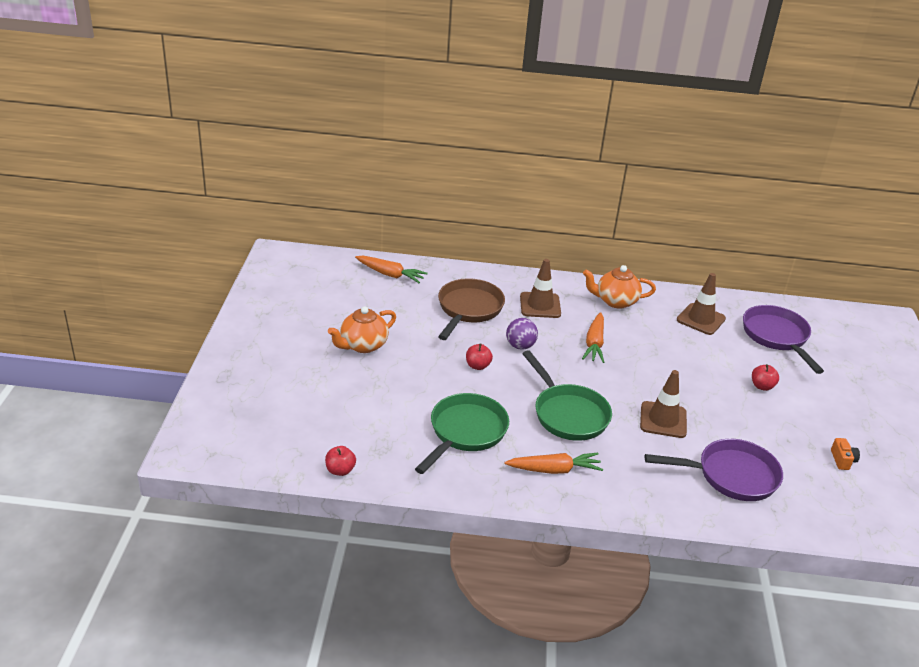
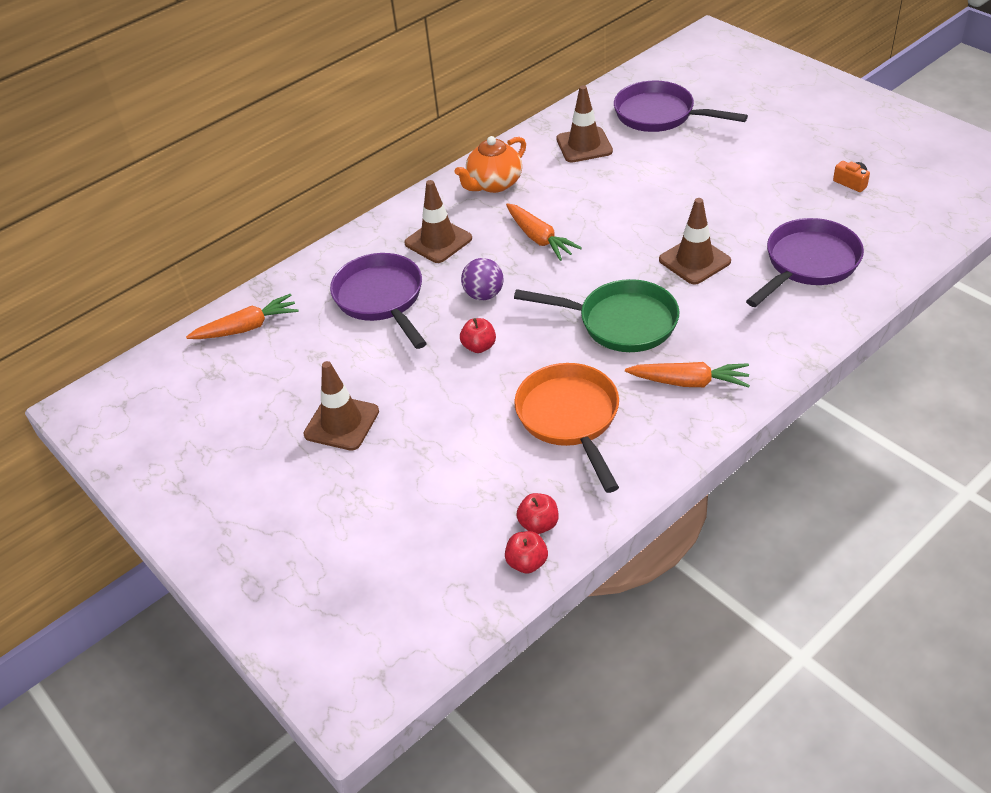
camera: 40 degrees left, 10 degrees up
orange teapot [328,306,396,353] -> brown traffic cone [304,361,379,450]
green pan [415,393,509,474] -> orange pan [514,363,619,493]
brown pan [438,278,505,340] -> purple pan [330,253,427,349]
orange carrot [504,453,603,474] -> orange carrot turned 60 degrees clockwise [625,362,750,387]
red apple [752,364,779,391] -> red apple moved to [516,493,558,534]

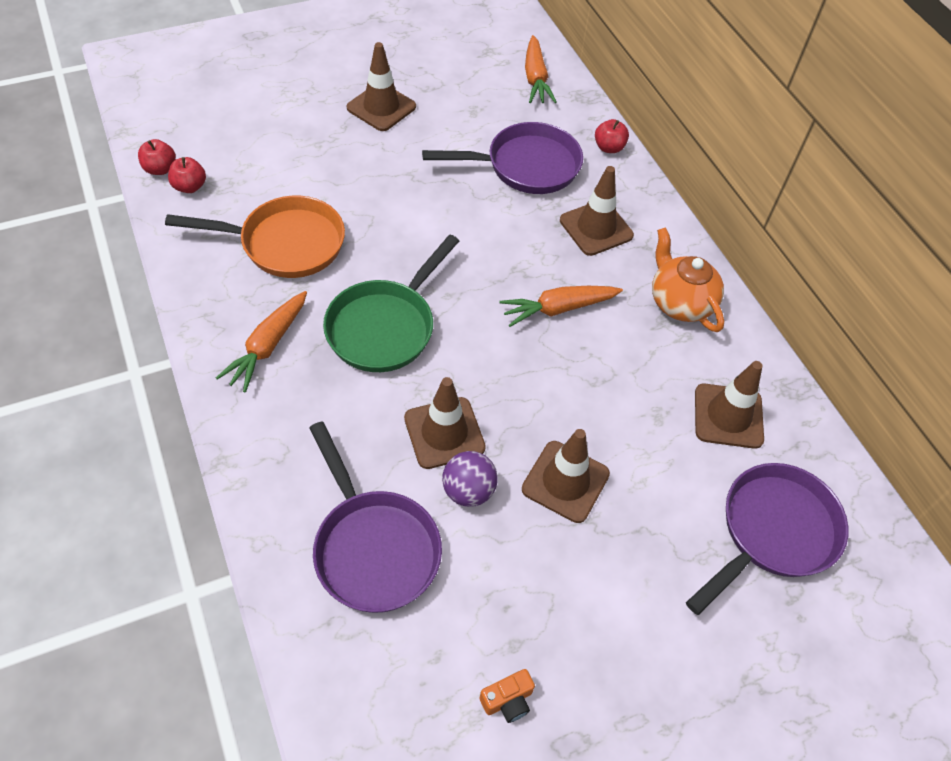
camera: 100 degrees right, 10 degrees up
red apple [460,318,496,353] -> red apple moved to [595,119,629,153]
purple ball [461,258,504,300] -> purple ball moved to [442,451,498,507]
none -> brown traffic cone [522,429,610,523]

